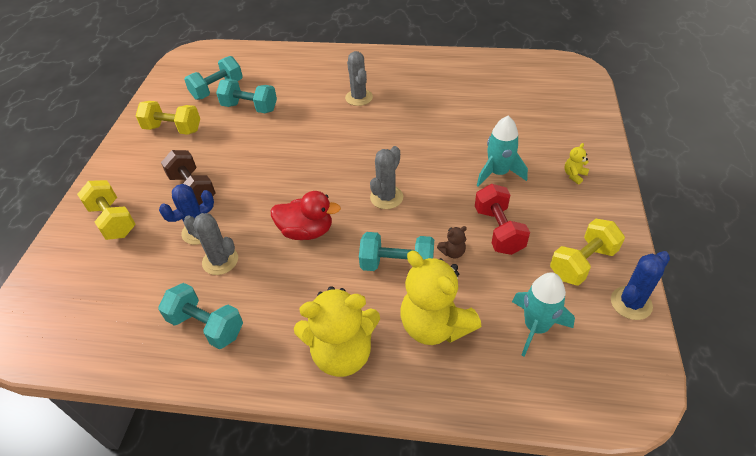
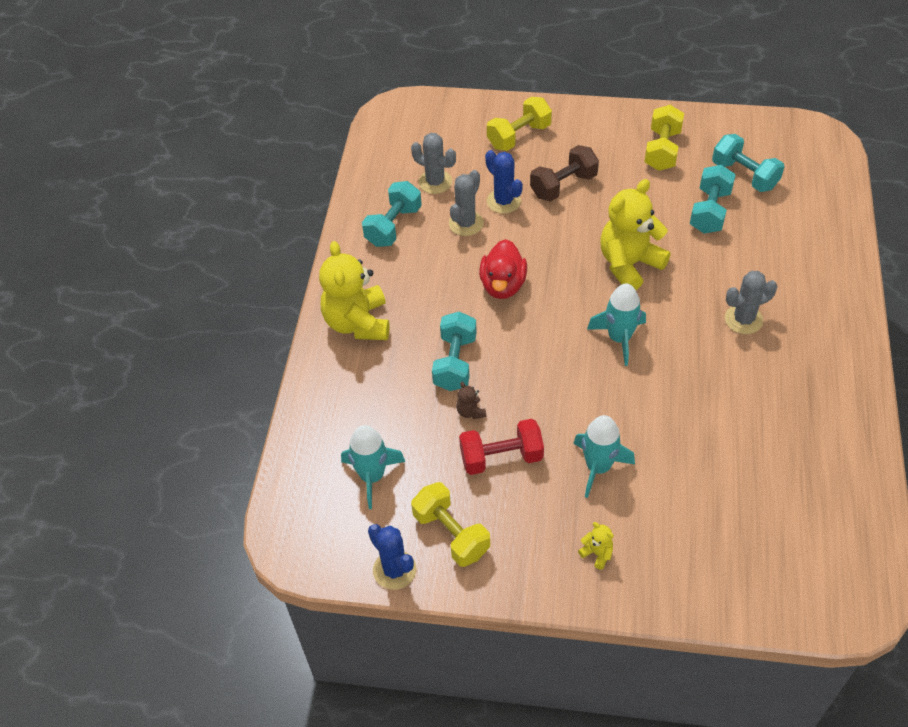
camera: 90 degrees right, 5 degrees up
grey cactus [370,146,403,209] -> grey cactus moved to [411,133,456,194]
yellow teddy bear [401,250,481,345] -> yellow teddy bear moved to [600,179,671,290]
none -> turquoise rocket [587,284,646,366]

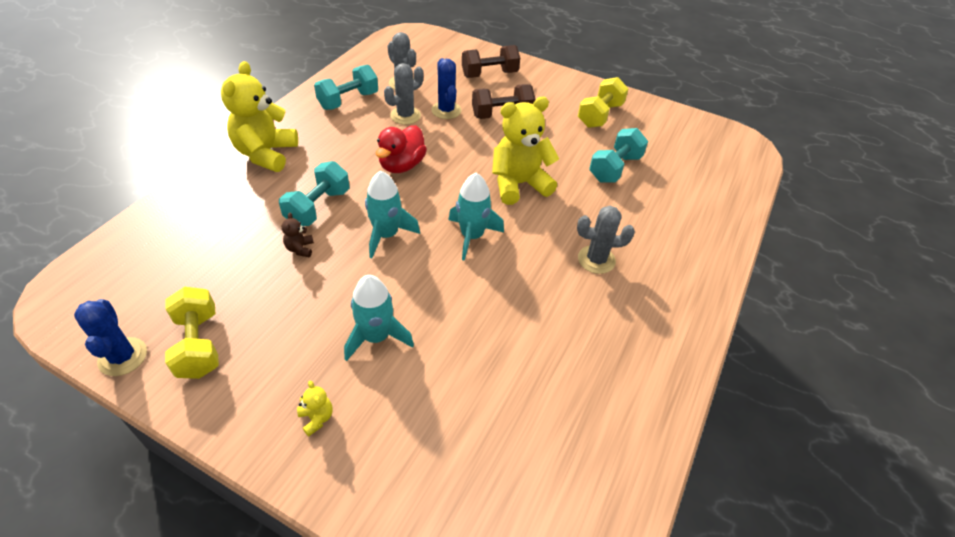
camera: 15 degrees right, 5 degrees down
turquoise rocket [341,425,405,509] -> turquoise rocket moved to [365,171,420,258]
red dumbbell [459,419,544,475] -> none
yellow dumbbell [487,97,552,151] -> brown dumbbell [462,45,520,78]
turquoise dumbbell [712,134,784,192] -> none

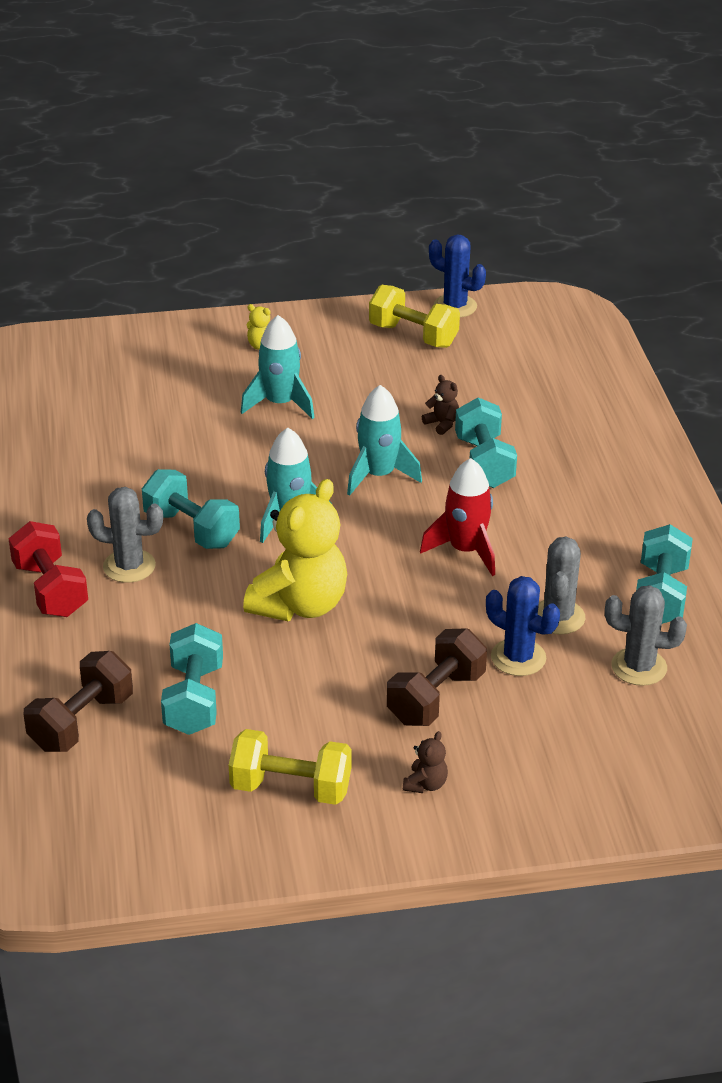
camera: 145 degrees right, 10 degrees down
yellow teddy bear [221,61,298,172] -> none
red duck [376,125,427,173] -> red rocket [420,458,495,576]
brown dumbbell [462,45,520,78] -> brown dumbbell moved to [24,651,133,752]
grey cactus [577,206,635,274] -> grey cactus turned 45 degrees clockwise [87,487,163,583]
yellow dumbbell [578,77,628,128] -> yellow dumbbell turned 75 degrees counterclockwise [229,729,351,805]
none -> red dumbbell [9,521,88,617]
none -> turquoise dumbbell [142,469,240,549]
none -> brown teddy bear [403,731,448,793]

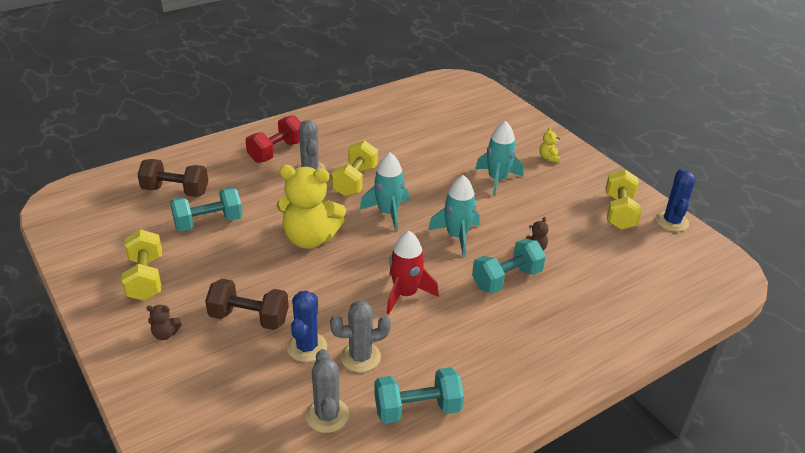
camera: 65 degrees right, 0 degrees up
turquoise dumbbell [142,469,240,549] -> yellow dumbbell [332,140,378,197]

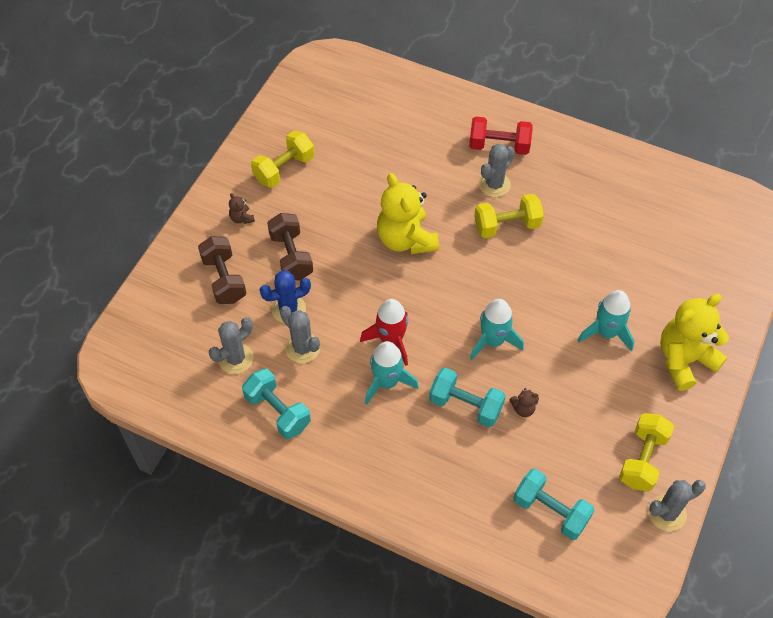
camera: 60 degrees right, 20 degrees up
brown dumbbell [137,159,208,197] -> brown dumbbell moved to [198,236,247,304]
turquoise dumbbell [170,187,243,231] -> turquoise dumbbell moved to [514,469,594,540]
turquoise rocket [360,152,409,232] -> turquoise rocket moved to [365,341,419,405]
yellow teddy bear [539,127,560,163] -> yellow teddy bear [660,294,729,391], size x2.47
yellow dumbbell [606,169,642,230] -> yellow dumbbell turned 45 degrees counterclockwise [619,413,674,492]
blue cactus [656,169,696,232] -> grey cactus [648,480,706,531]

